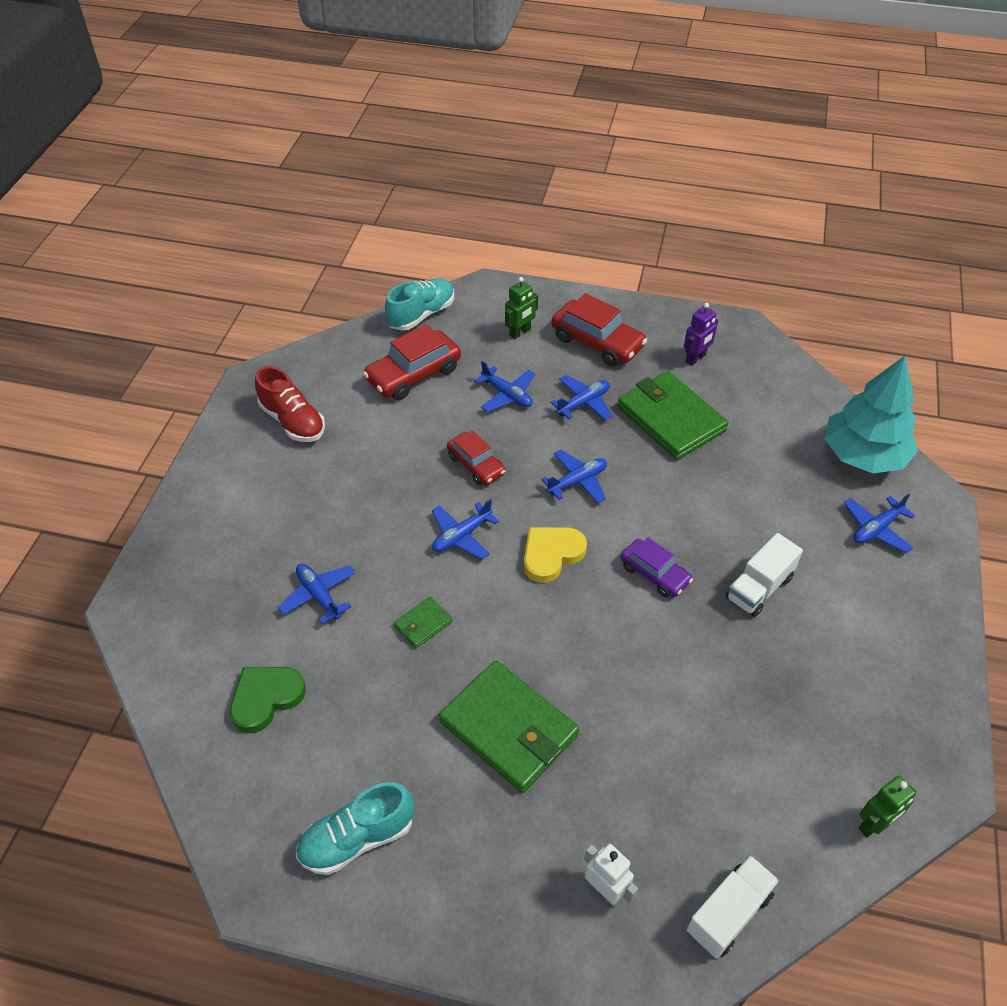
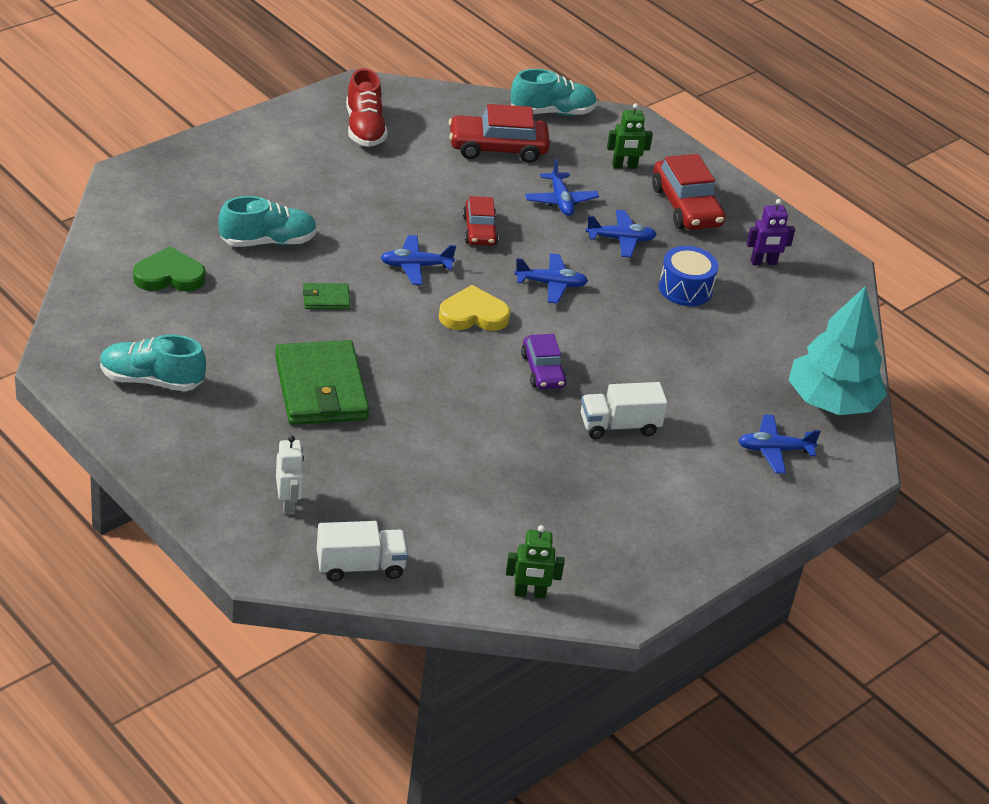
camera: 30 degrees right, 10 degrees down
blue plane [278,564,355,624] -> turquoise shoe [219,196,317,247]
green wallet [618,371,728,460] -> blue drum [659,246,718,306]

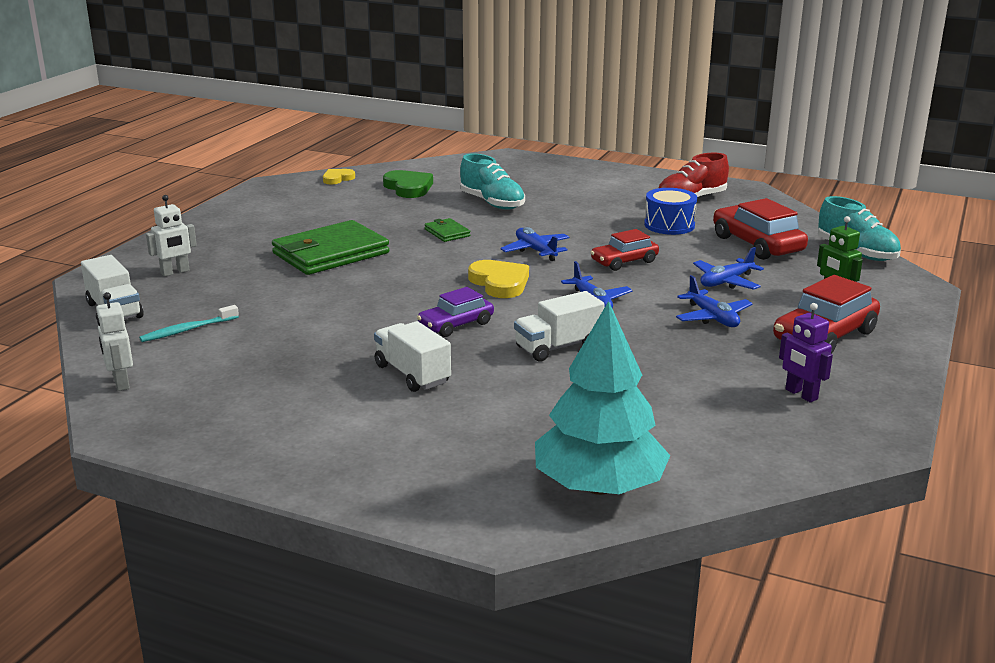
camera: 70 degrees right, 15 degrees down
turquoise shoe [100,334,206,391] -> none
green robot [506,525,565,599] -> white robot [96,292,133,391]
blue drum [659,246,718,306] -> blue drum moved to [644,188,697,235]
blue plane [738,414,821,474] -> none
none -> turquoise toothbrush [139,305,239,342]
none -> yellow heart [323,169,355,184]
none -> white truck [514,291,605,362]

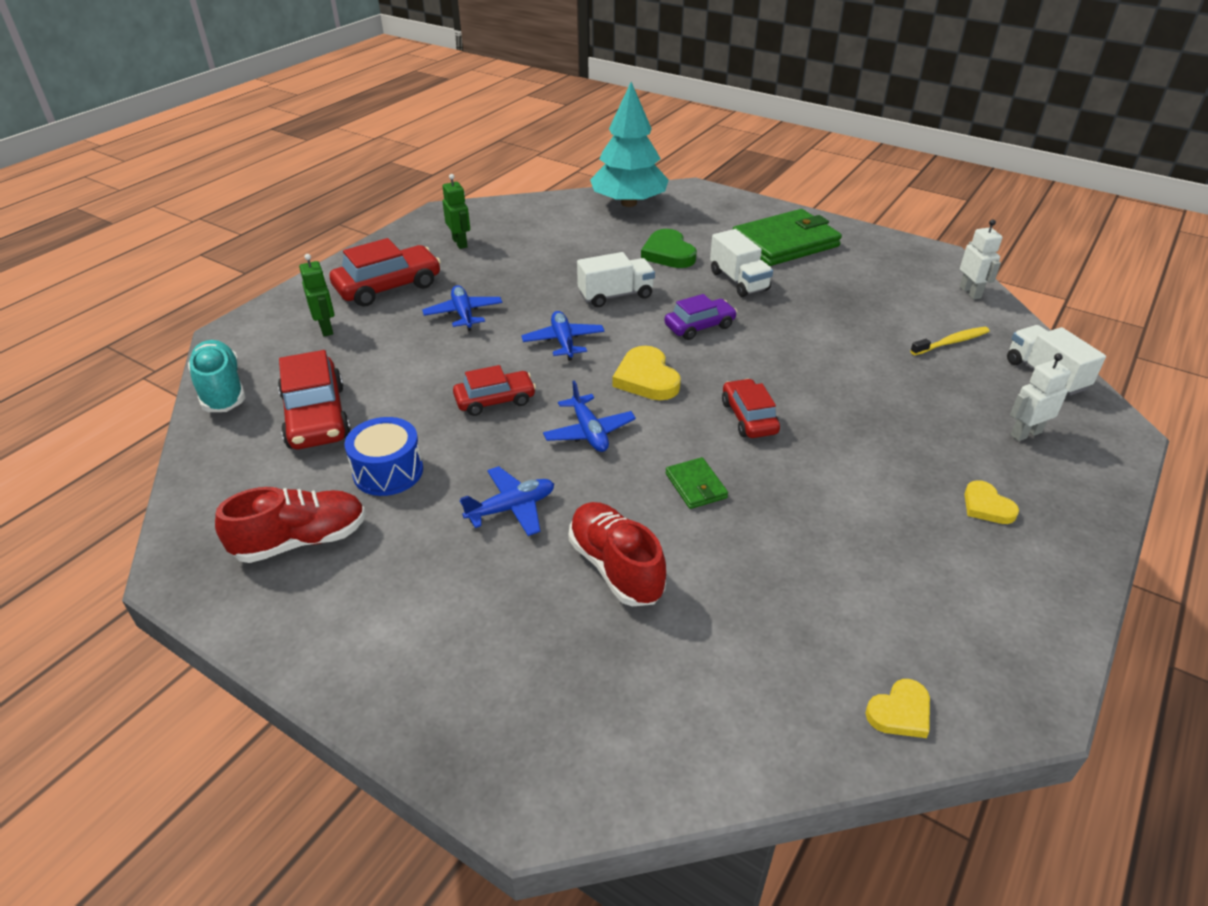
camera: 170 degrees left, 15 degrees up
turquoise toothbrush [139,305,239,342] -> yellow toothbrush [910,327,990,355]
green wallet [272,220,389,275] -> green wallet moved to [733,209,842,266]
green heart [383,170,433,198] -> green heart moved to [641,229,697,268]
turquoise shoe [460,154,525,209] -> red shoe [568,502,666,606]
blue plane [693,247,764,290] -> blue plane moved to [460,466,554,536]
purple robot [779,303,833,403] -> green robot [442,174,470,249]
none -> red car [722,379,780,438]
none -> yellow heart [964,480,1019,524]

